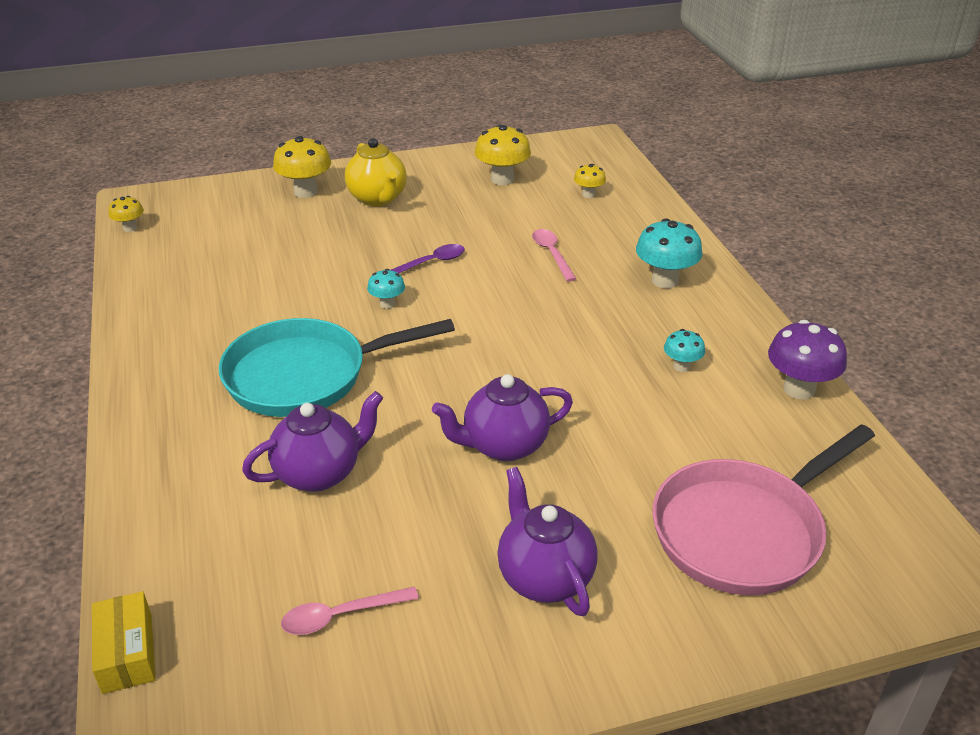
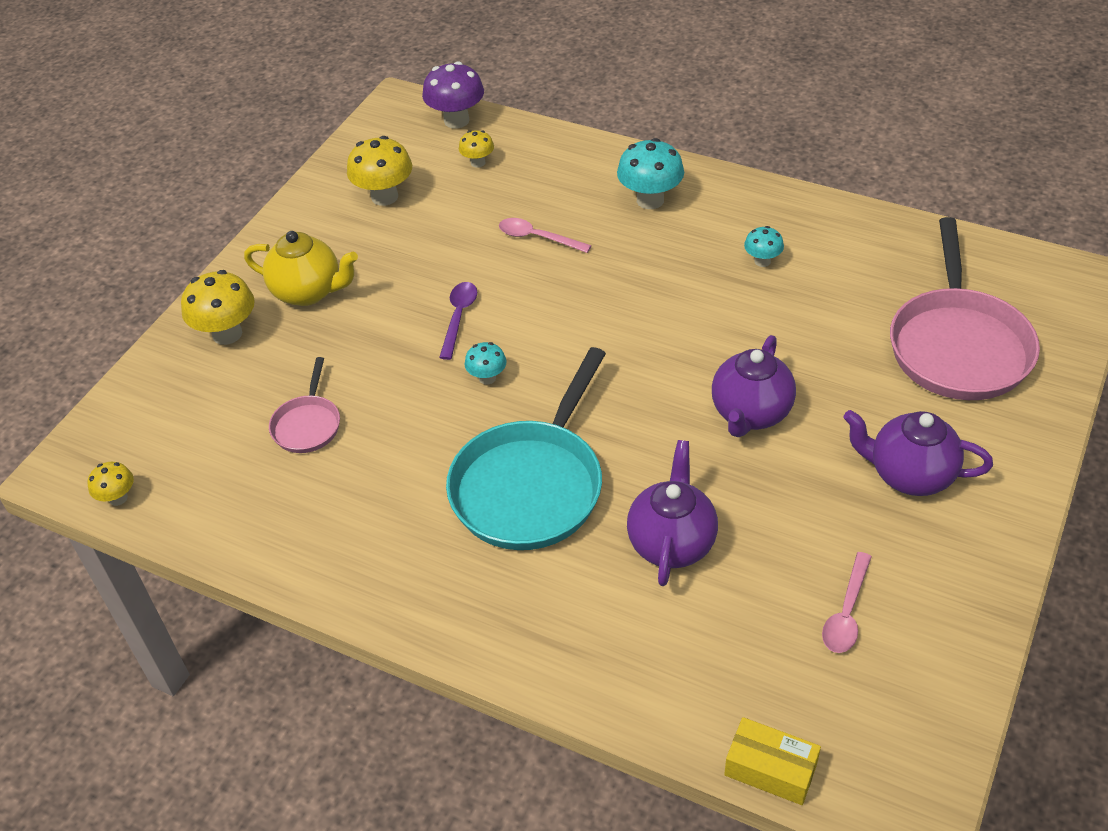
camera: 45 degrees left, 10 degrees up
purple mushroom [768,320,847,400] -> purple mushroom moved to [422,61,484,129]
none -> pink pan [269,357,340,453]

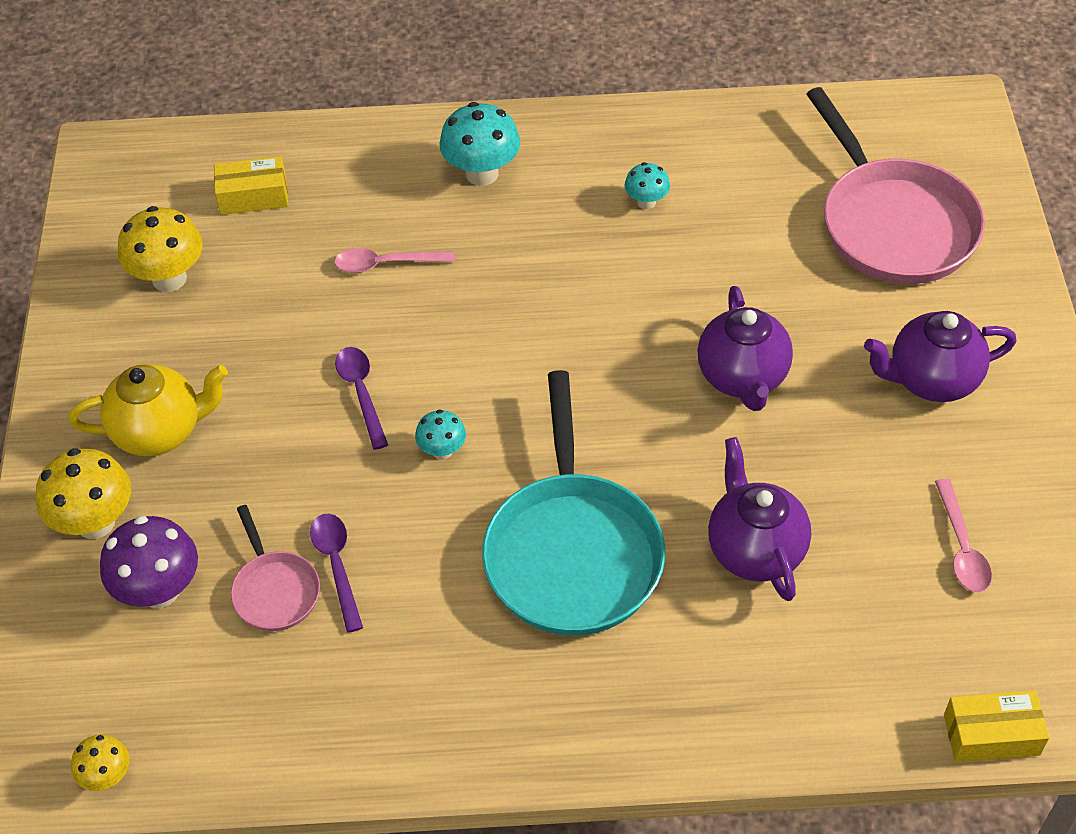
camera: 30 degrees left, 5 degrees up
purple mushroom [422,61,484,129] -> purple mushroom moved to [100,516,198,608]
yellow mushroom [459,130,494,168] -> yellow box [214,156,288,215]
none -> purple spoon [310,514,363,633]

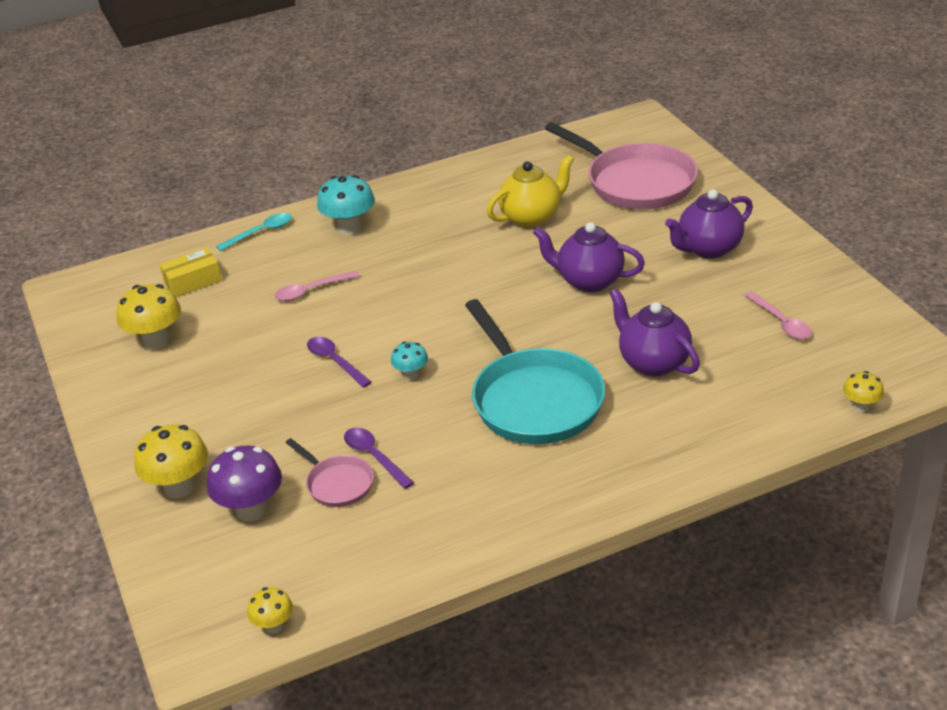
camera: 20 degrees left, 15 degrees down
yellow teapot [69,365,228,456] -> yellow teapot moved to [487,155,574,228]
turquoise mushroom [624,162,670,209] -> none
purple teapot [697,286,793,411] -> purple teapot turned 135 degrees clockwise [533,222,645,292]
yellow box [944,690,1049,762] -> yellow mushroom [843,371,884,413]
none -> turquoise spoon [216,213,292,251]

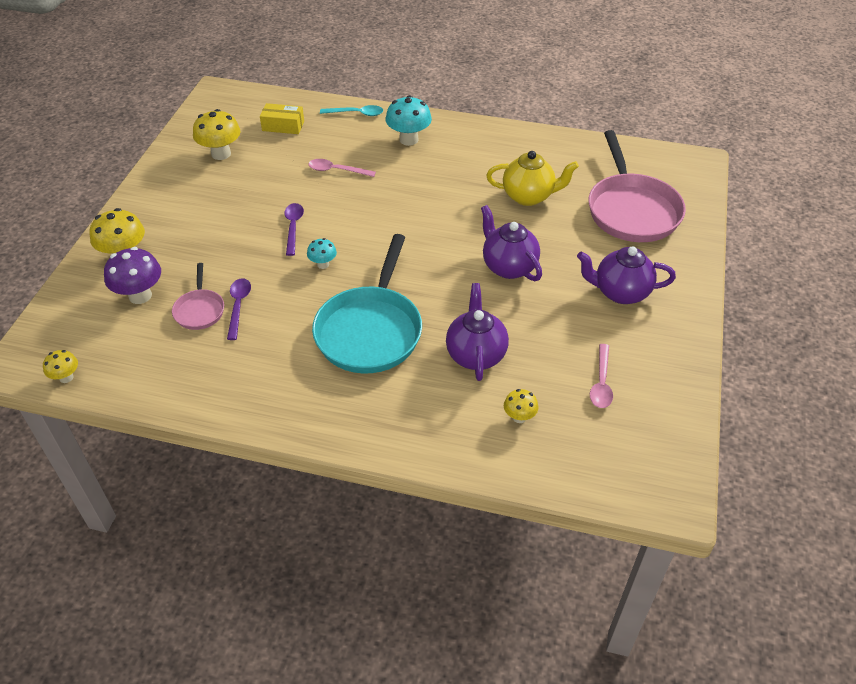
camera: 35 degrees right, 10 degrees up
yellow mushroom [843,371,884,413] -> yellow mushroom moved to [504,389,538,423]

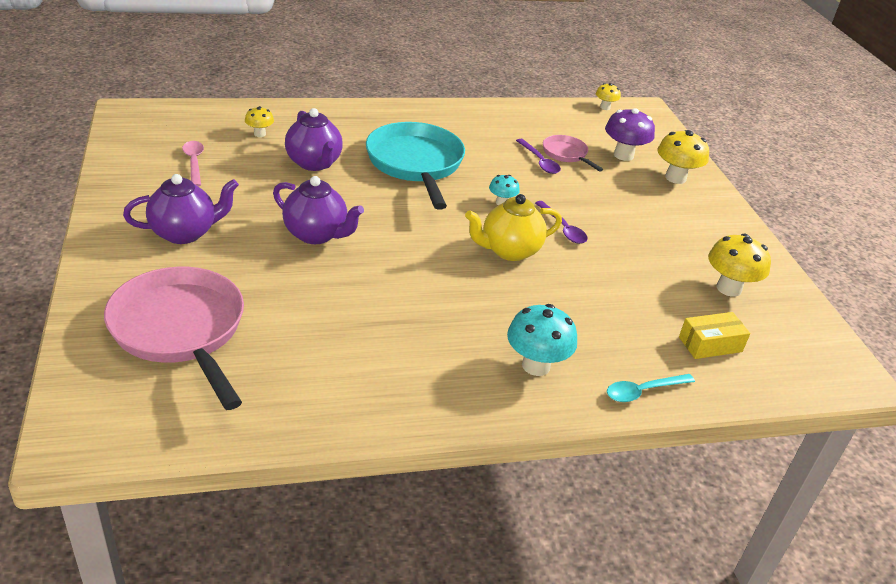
camera: 150 degrees right, 10 degrees down
pink spoon [308,159,376,177] -> none
yellow teapot [486,151,579,206] -> yellow teapot moved to [465,194,562,261]

